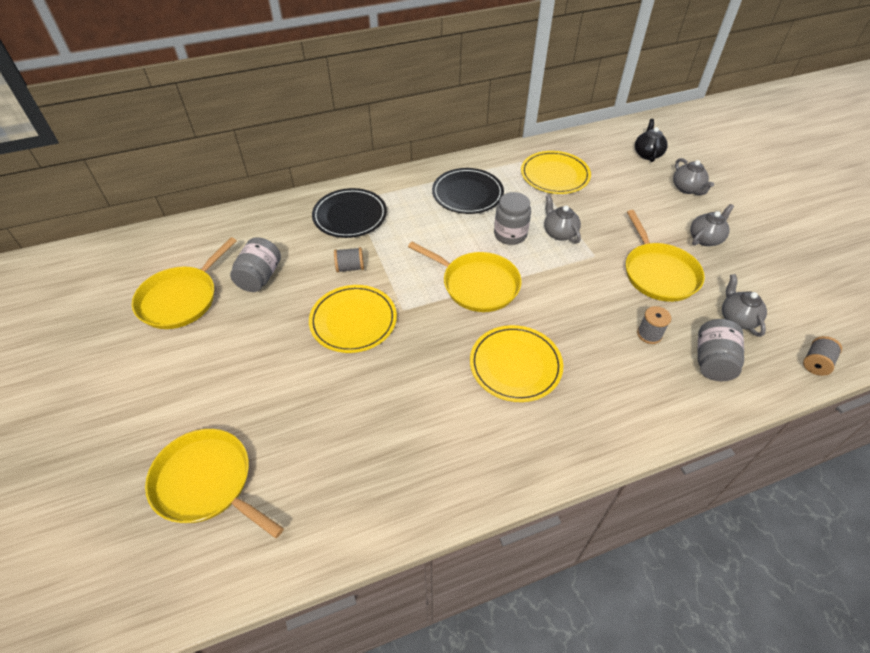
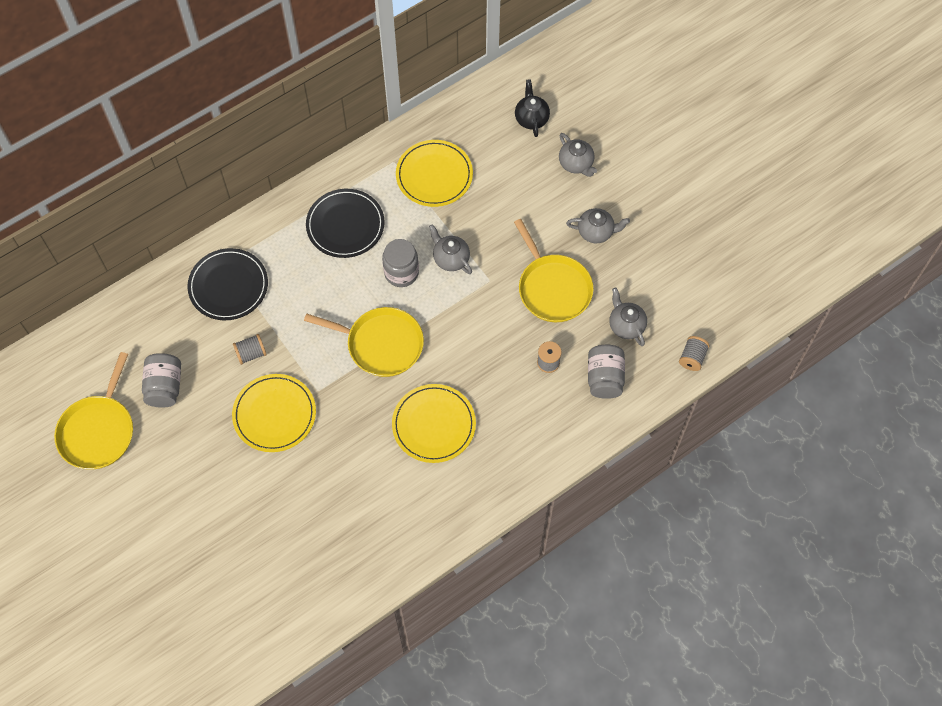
camera: 15 degrees left, 15 degrees up
yellow pan [145,429,284,538] -> none
grey teapot [690,204,734,246] -> grey teapot turned 60 degrees clockwise [566,208,630,243]

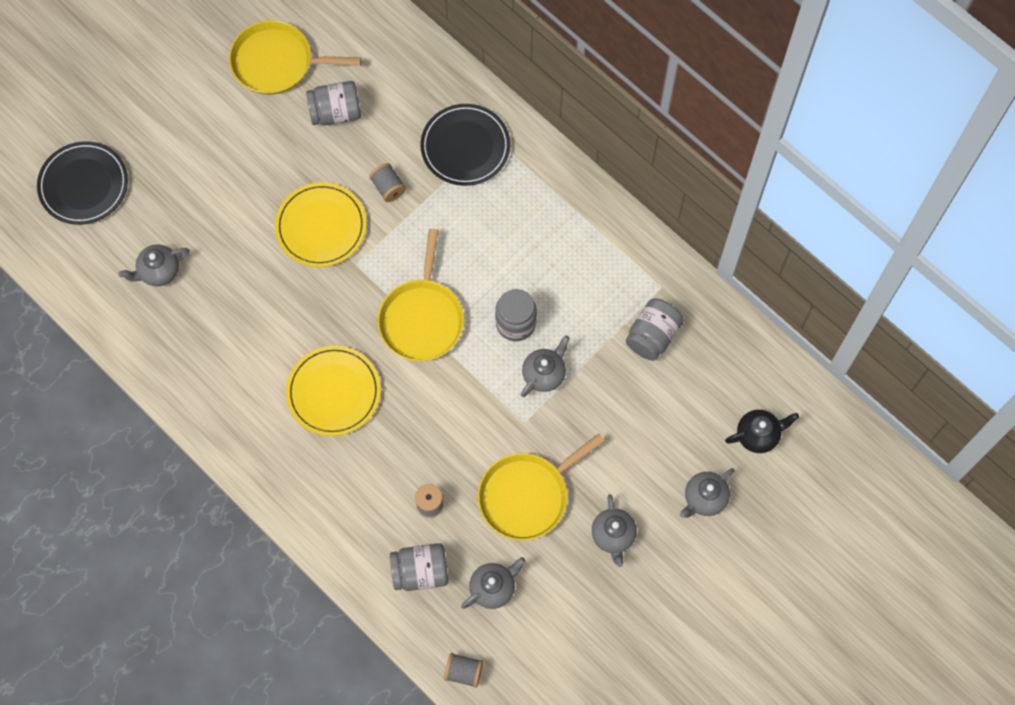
camera: 80 degrees right, 5 degrees up
black plate [306,189,385,258] -> black plate moved to [37,141,128,225]
yellow plate [396,140,473,207] -> grey jar [626,298,684,361]
none -> grey teapot [118,244,190,286]

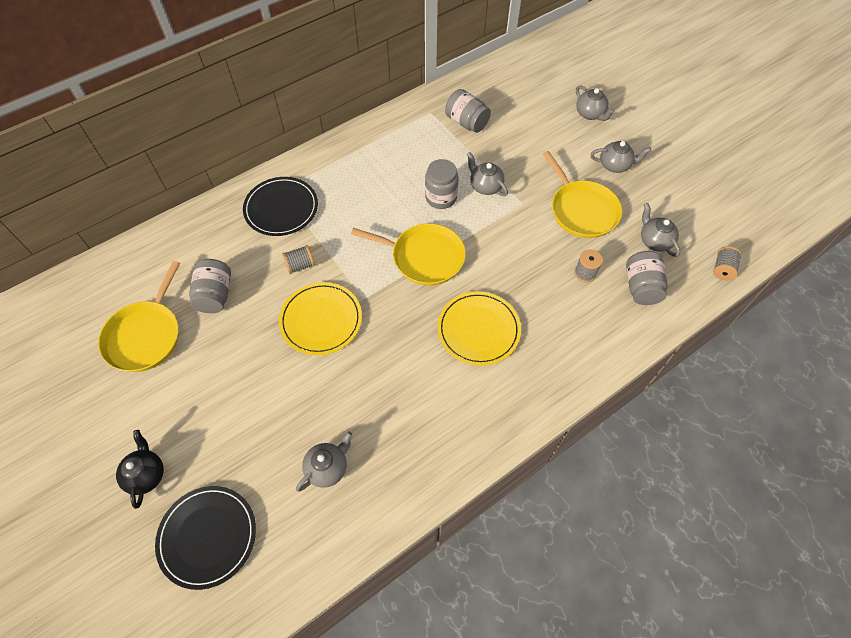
camera: 80 degrees left, 10 degrees down
grey teapot [118,244,190,286] -> grey teapot turned 120 degrees counterclockwise [296,432,352,492]
black teapot [725,410,799,453] -> black teapot moved to [116,430,164,509]

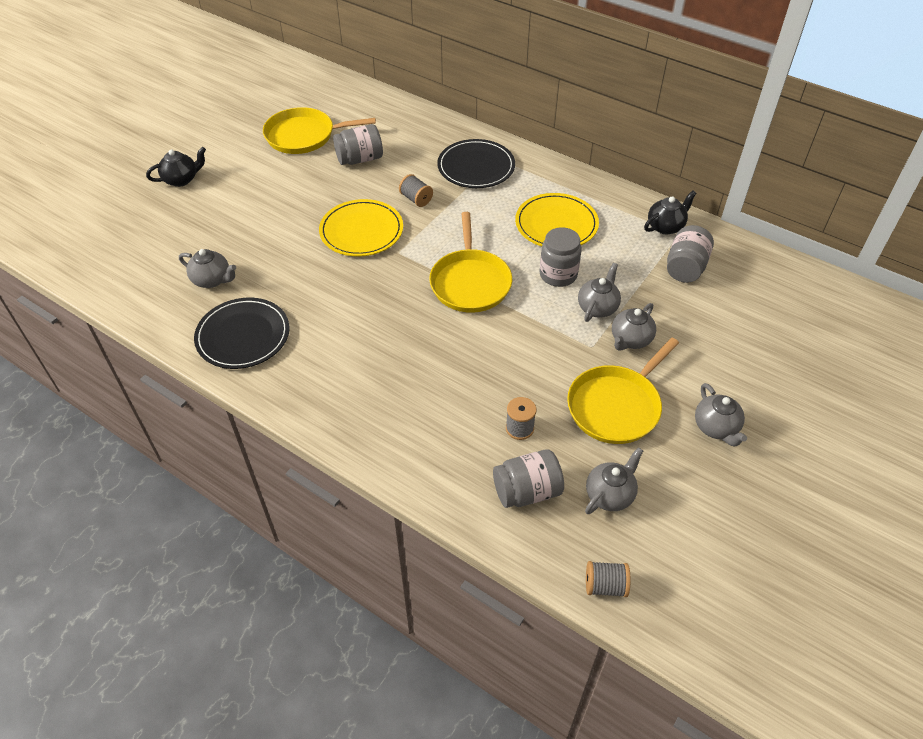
camera: 70 degrees right, 10 degrees down
black plate [155,486,256,590] -> black plate moved to [194,298,290,369]
yellow plate [437,291,521,366] -> yellow plate moved to [515,193,599,247]
grey teapot [576,85,615,121] -> grey teapot moved to [612,303,656,351]
none -> black teapot [644,190,696,234]

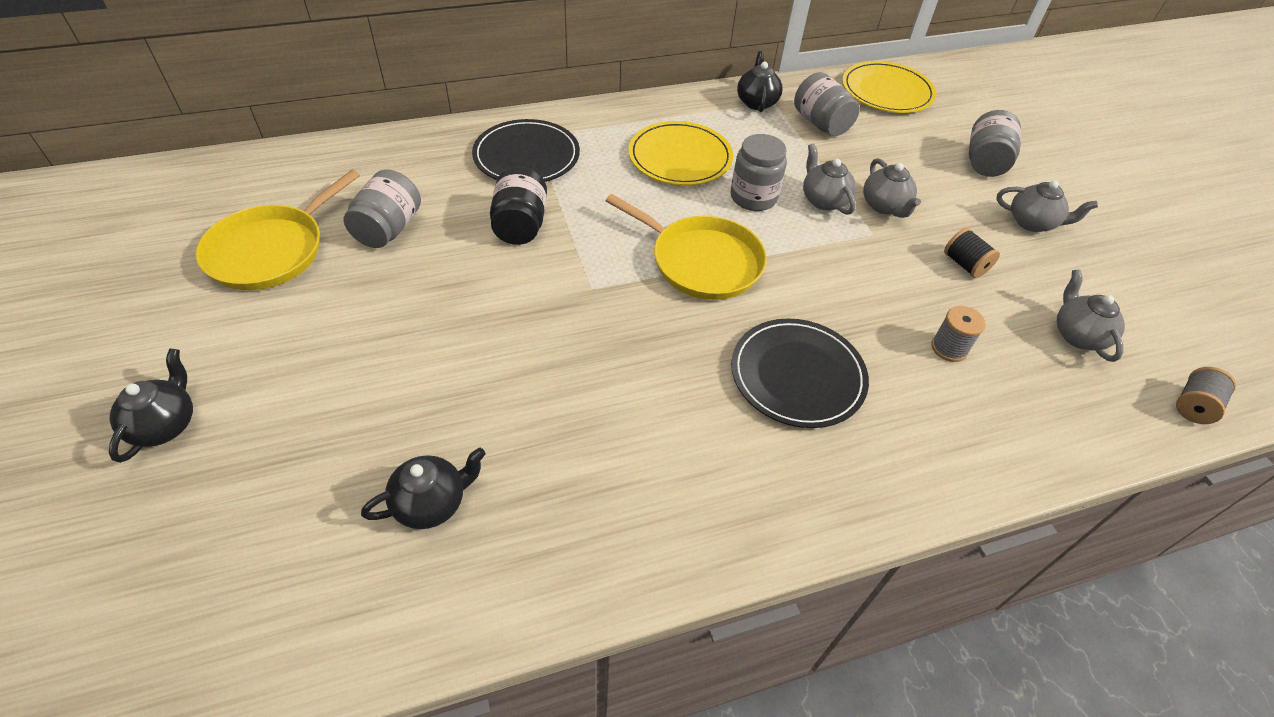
camera: 55 degrees left, 0 degrees up
grey teapot [179,249,236,288] -> black teapot [361,448,486,529]
black plate [194,298,290,369] -> black plate moved to [731,318,869,428]
yellow plate [319,199,403,256] -> yellow plate moved to [842,61,936,113]
grey spool [399,174,433,207] -> black jar [490,166,547,245]
grey jar [493,449,564,508] -> grey jar moved to [969,110,1021,177]
yellow pan [567,338,679,444] -> black spool [944,228,1000,278]

